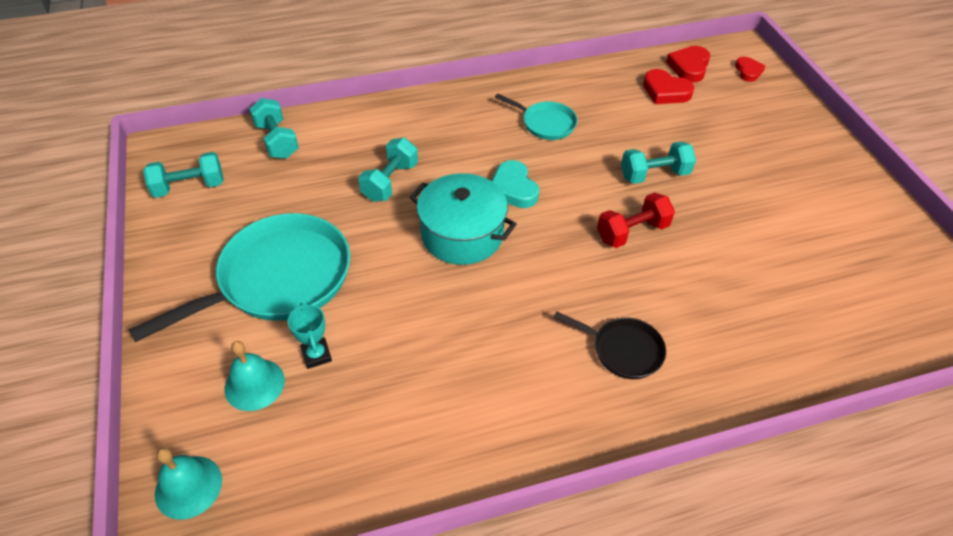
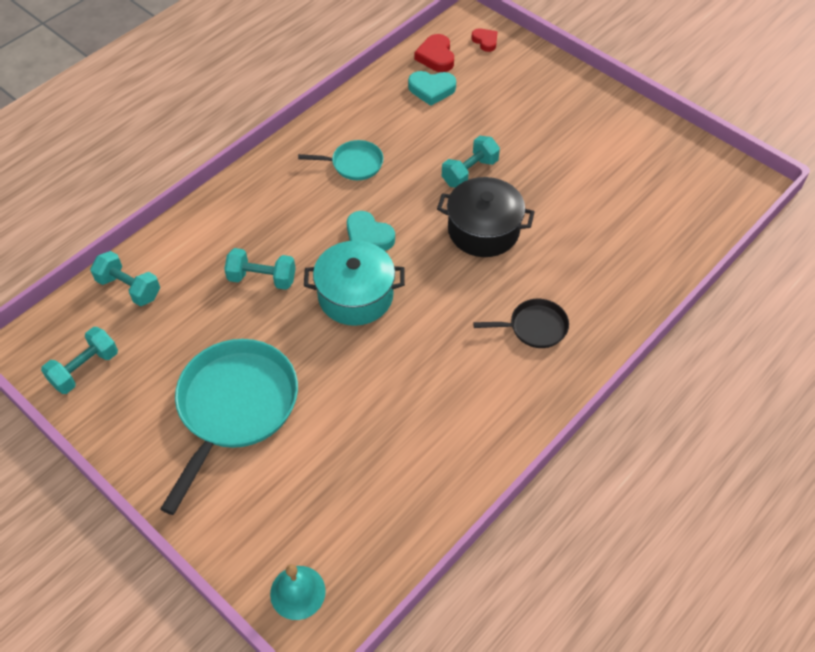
camera: 30 degrees left, 5 degrees up
turquoise bell [224,341,285,411] -> none
turquoise trophy [287,303,332,369] -> none
turquoise dumbbell [358,138,418,202] -> turquoise dumbbell turned 75 degrees counterclockwise [224,248,296,290]
red dumbbell [597,192,675,248] -> black pot [437,177,535,257]
red heart [643,69,694,104] -> turquoise heart [408,71,456,106]

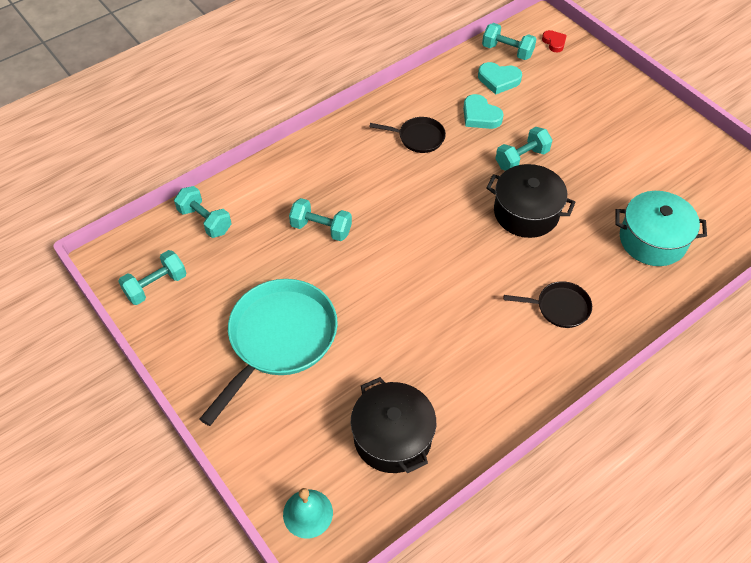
camera: 10 degrees right, 0 degrees up
turquoise pan [298,140,384,180] -> black pan [370,117,446,153]
turquoise pot [304,241,405,326] -> turquoise pot moved to [615,191,707,266]
turquoise heart [347,211,395,251] -> turquoise heart moved to [463,94,504,129]
red heart [414,34,454,72] -> turquoise dumbbell [482,23,536,60]
none -> black pot [351,377,436,473]

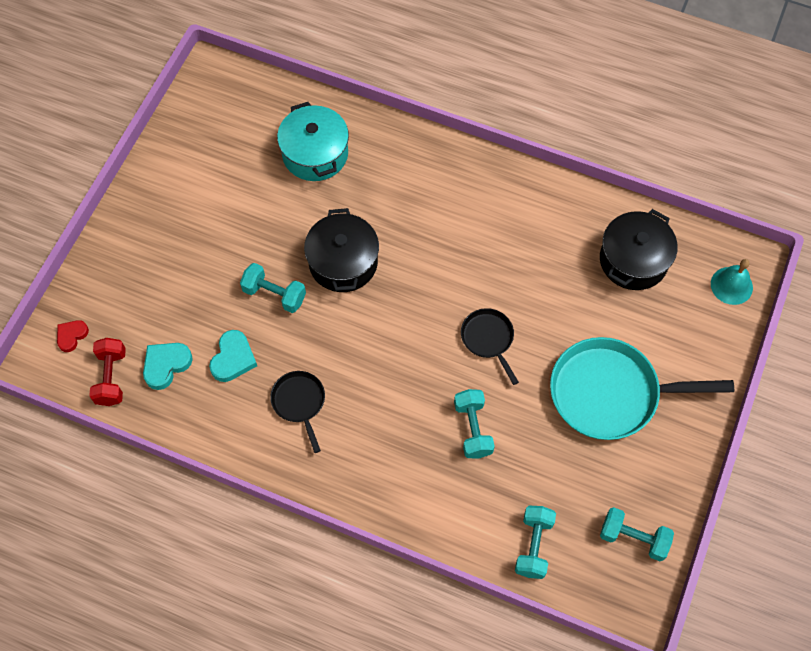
camera: 120 degrees left, 10 degrees up
turquoise heart [478,62,522,95] -> turquoise heart turned 120 degrees counterclockwise [143,343,193,390]
turquoise dumbbell [482,23,536,60] -> red dumbbell [89,338,126,406]
black pan [504,281,592,328] -> black pan moved to [461,308,519,385]

